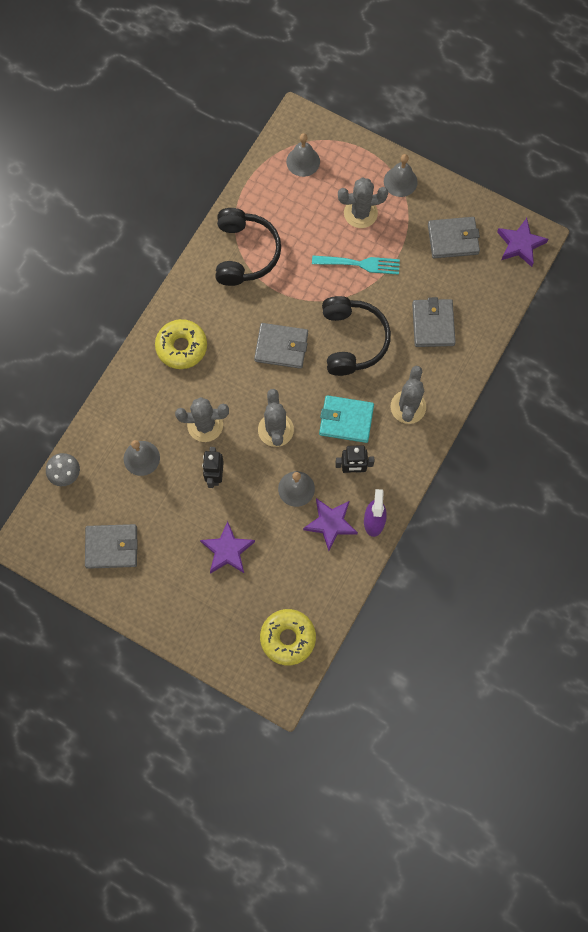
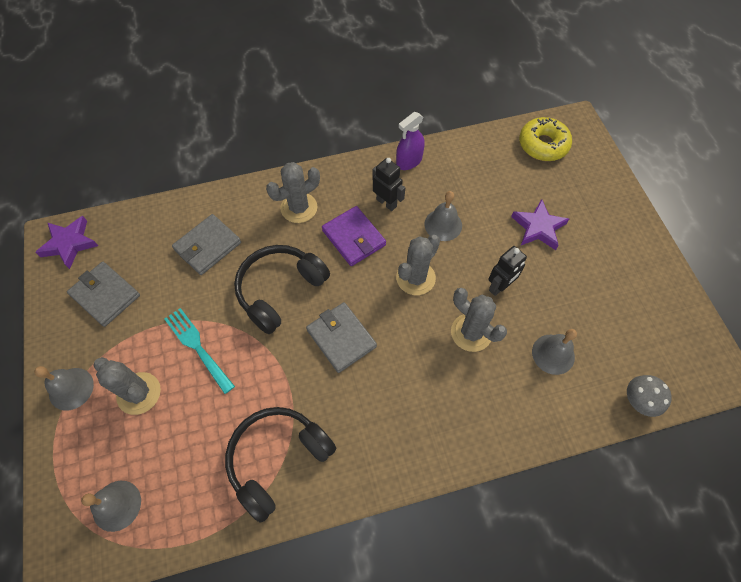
camera: 135 degrees left, 10 degrees down
grey wallet [85,524,138,569] -> none
yellow donut [155,319,207,369] -> none
purple star [303,498,358,551] -> none
turquoise wallet [319,395,374,443] -> purple wallet [322,206,386,266]

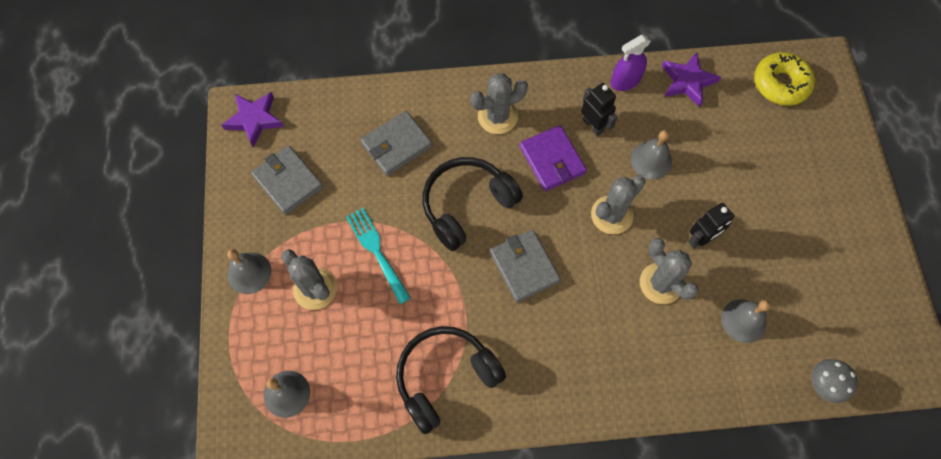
camera: 10 degrees right, 5 degrees up
purple star [511,199,569,250] -> purple star moved to [662,52,721,107]

